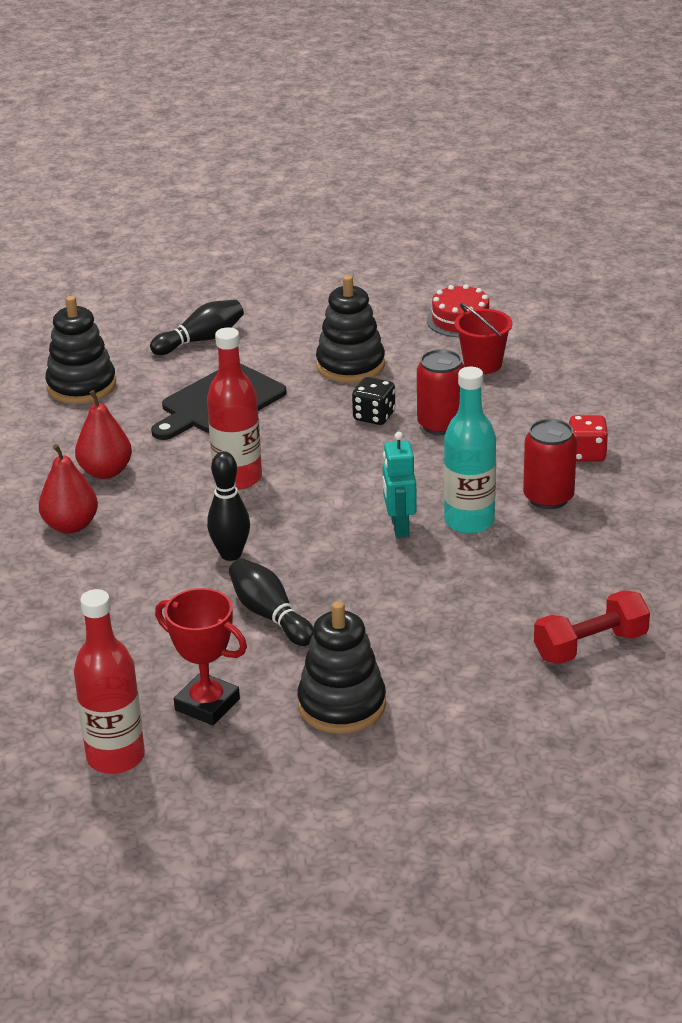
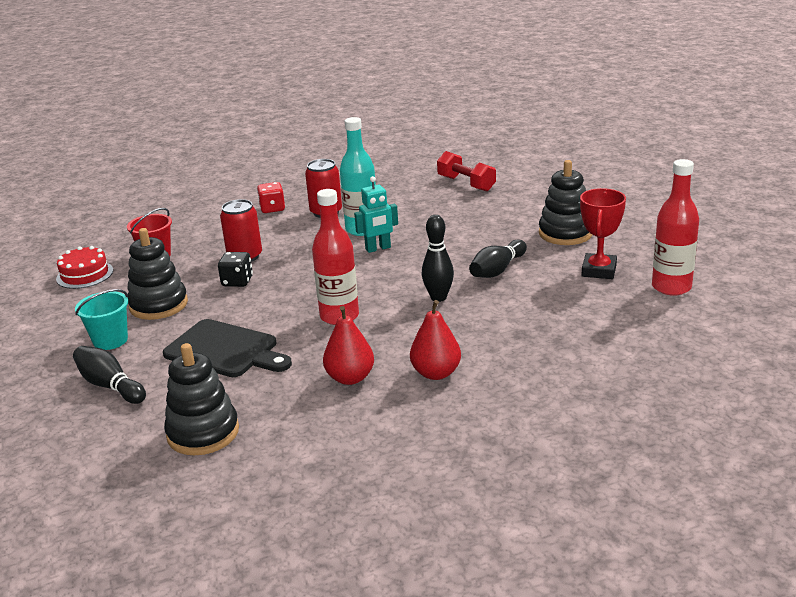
camera: 105 degrees left, 5 degrees down
none -> turquoise bucket [75,289,128,350]

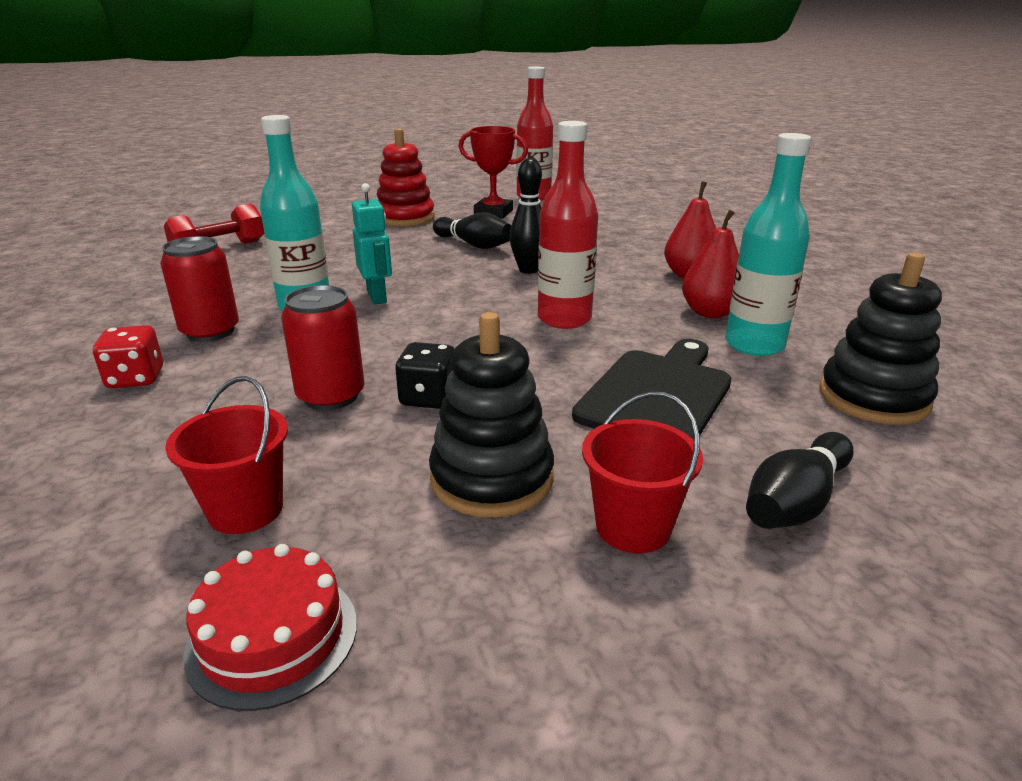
camera: 90 degrees left, 0 degrees up
turquoise bucket [75,289,128,350] -> red bucket [582,391,703,553]
black stacking toy [539,160,592,245] -> red stacking toy [377,128,435,226]
none -> turquoise bottle [725,133,812,356]

